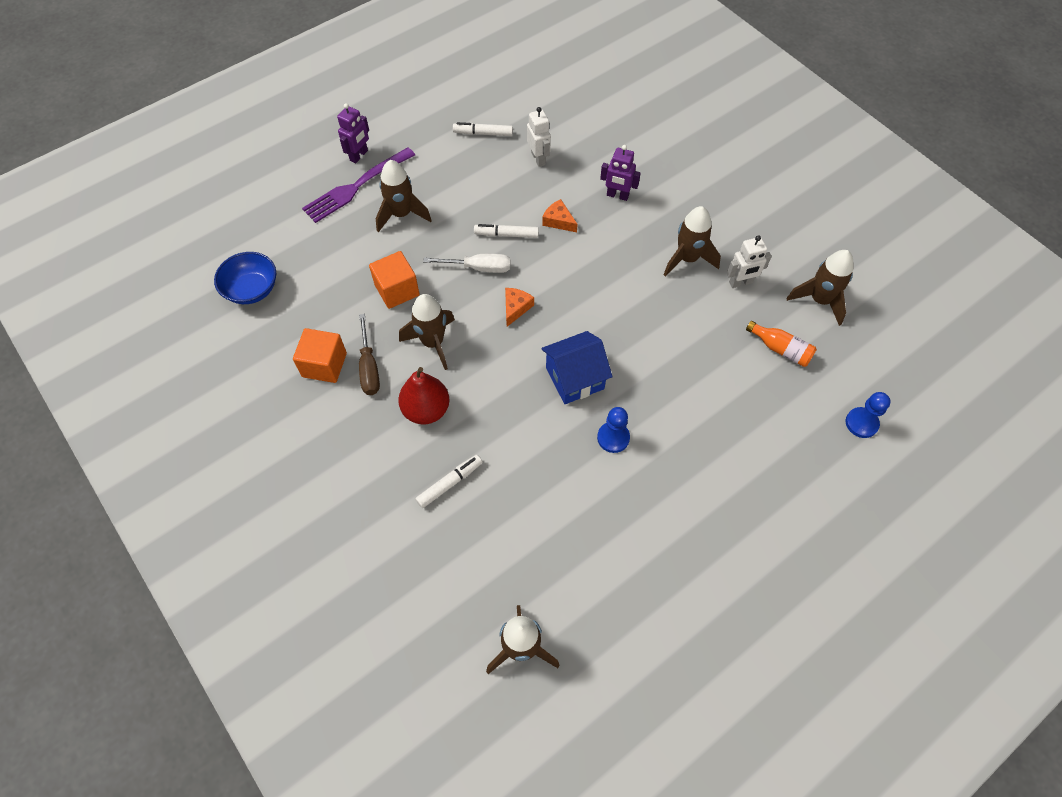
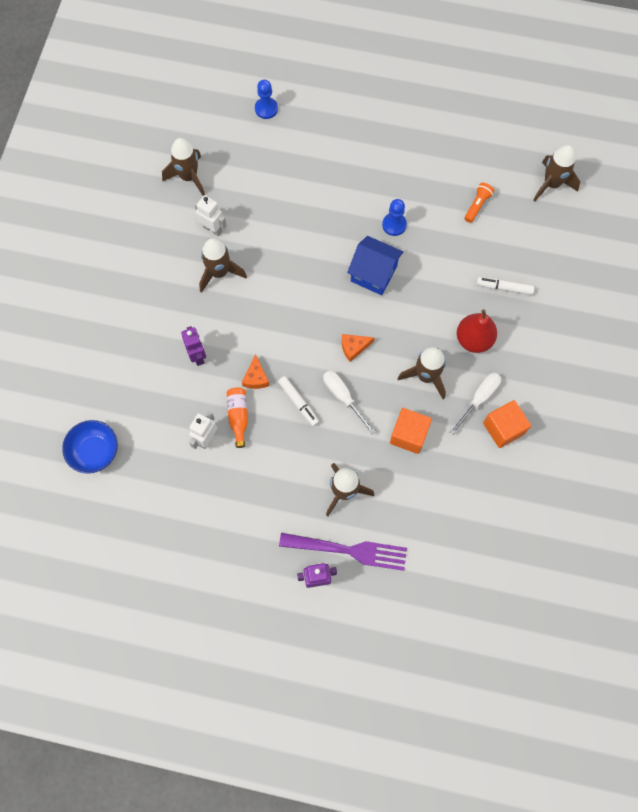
camera: 130 degrees left, 10 degrees up
blue bowl [214,252,276,304] -> blue bowl moved to [62,420,118,474]
brown screwdriver [359,314,380,395] -> white screwdriver [450,373,501,435]
white marker [453,122,513,136] -> none
orange bottle [746,321,817,367] -> orange bottle moved to [227,388,248,448]
none -> orange flashlight [464,183,494,223]

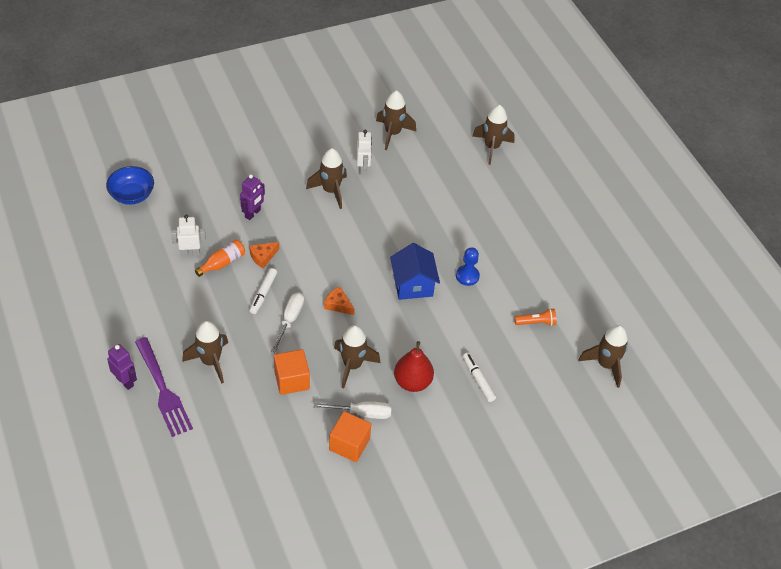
camera: 50 degrees right, 20 degrees down
blue pawn [255,80,278,119] -> brown rocket [472,105,515,165]

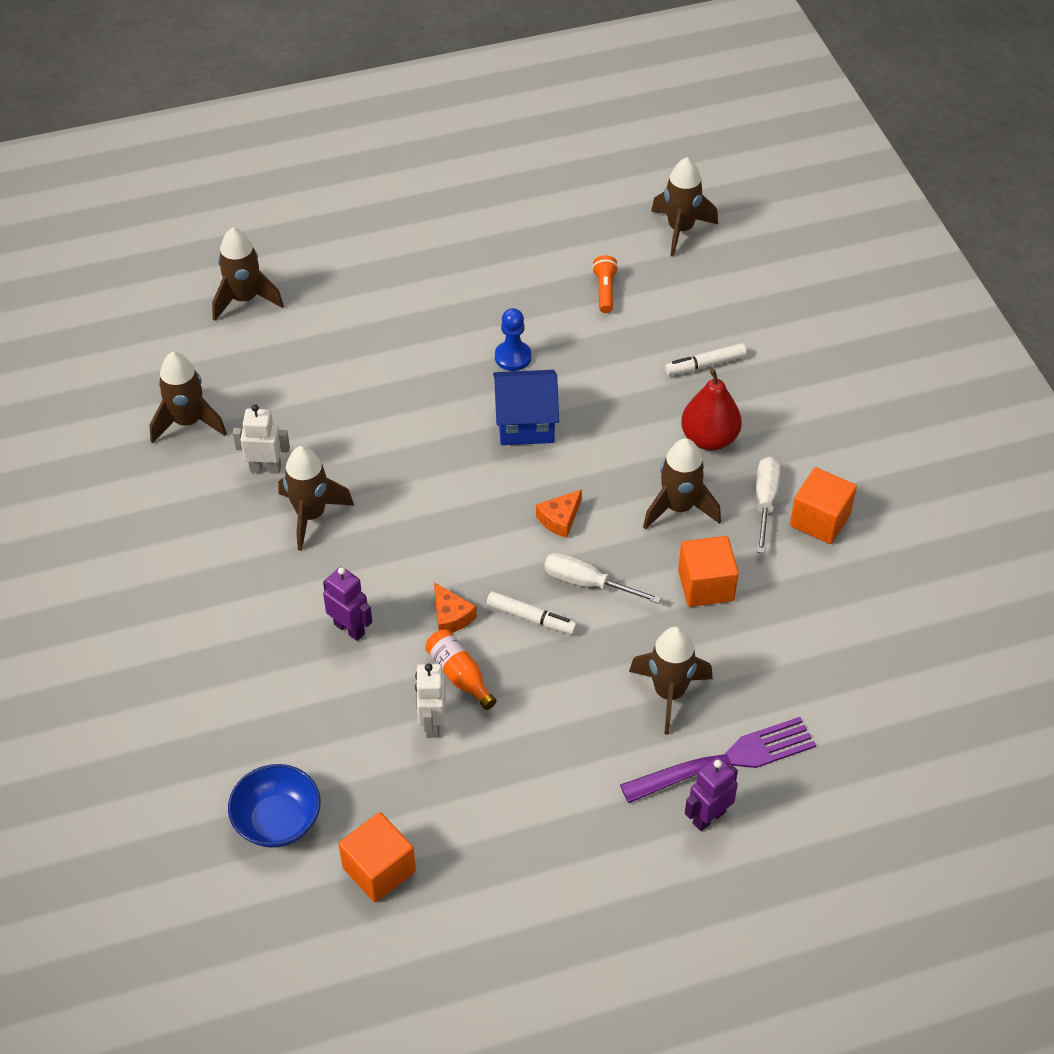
camera: 80 degrees left, 0 degrees up
none -> orange cube [339,812,416,903]

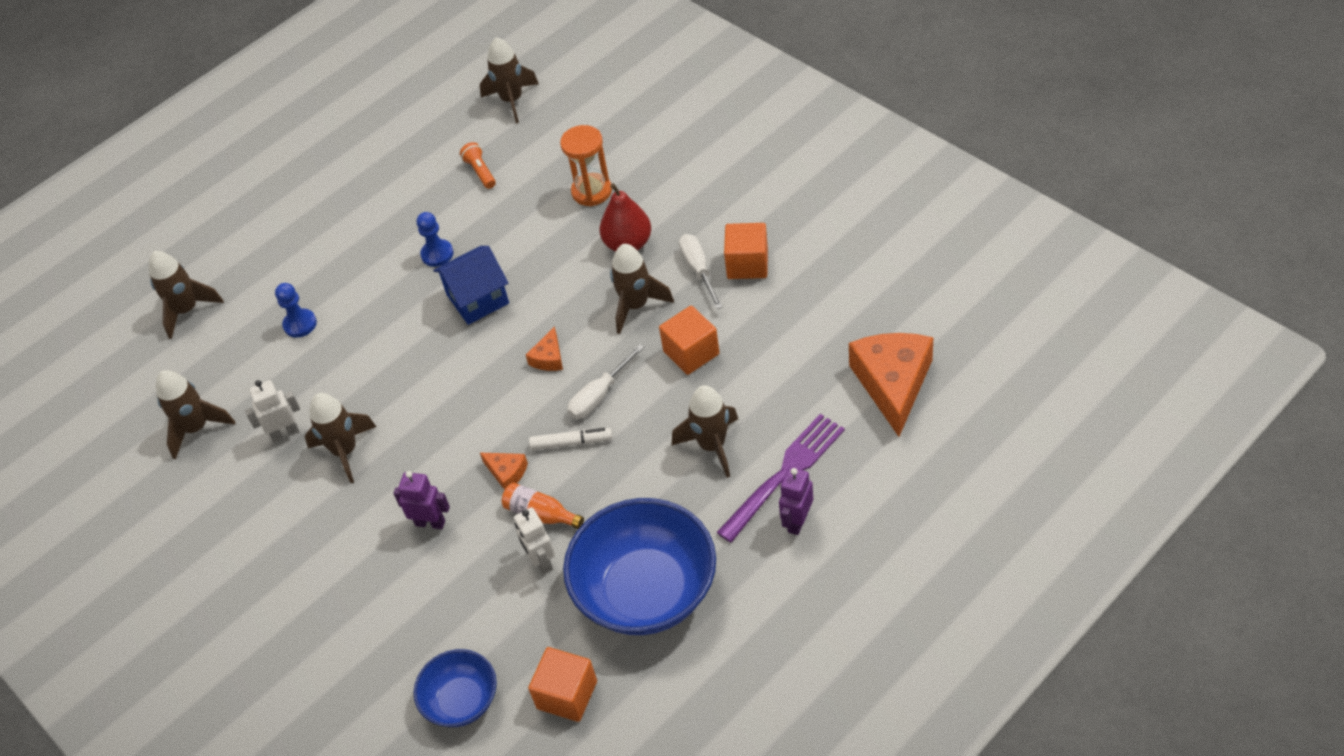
camera: 20 degrees left, 0 degrees up
white screwdriver [544,553,661,604] -> white screwdriver turned 45 degrees counterclockwise [567,344,644,419]
white marker [665,343,747,376] -> orange hourglass [560,125,612,206]
none -> blue pawn [275,283,317,338]
none -> blue bowl [563,498,716,635]
none -> orange cheese [849,333,934,437]

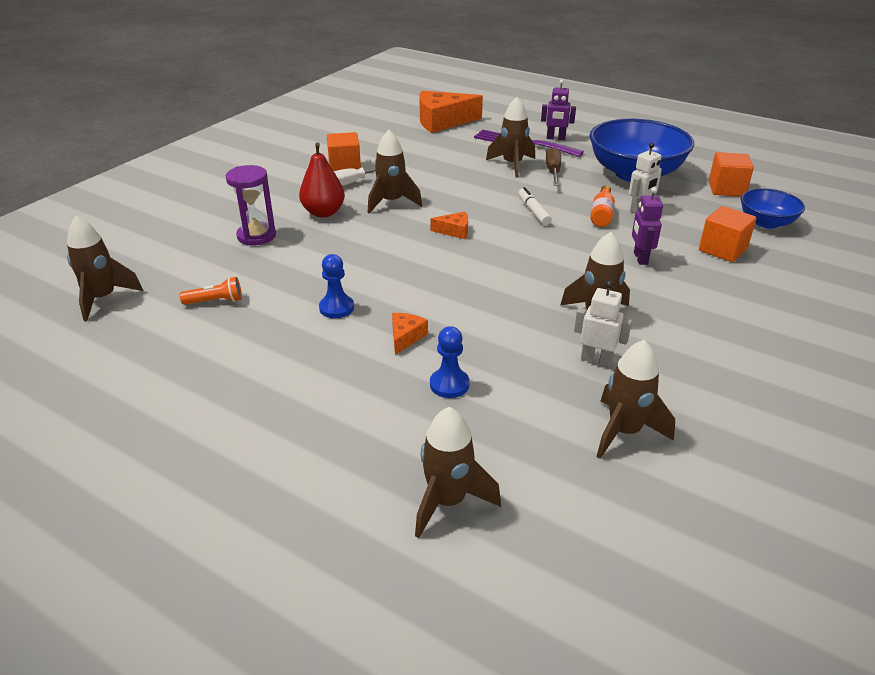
camera: 110 degrees left, 15 degrees down
white robot [245,380,300,442] -> white robot turned 150 degrees clockwise [574,281,632,367]
blue house [433,246,509,325] -> none
orange flashlight [460,142,496,189] -> orange flashlight turned 150 degrees counterclockwise [180,277,242,305]
orange cheese [480,453,528,490] -> orange cheese moved to [392,313,428,355]
orange hourglass [560,125,612,206] -> purple hourglass [226,165,276,246]
white screwdriver [567,344,644,419] -> none
orange cube [659,306,720,375] -> orange cube moved to [699,206,757,262]
none -> brown screwdriver [546,147,561,186]

